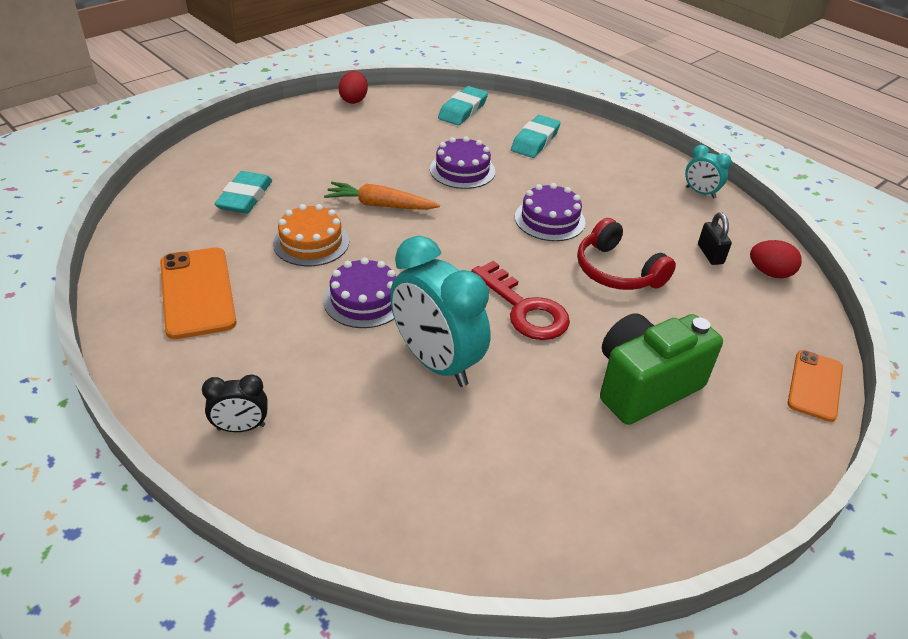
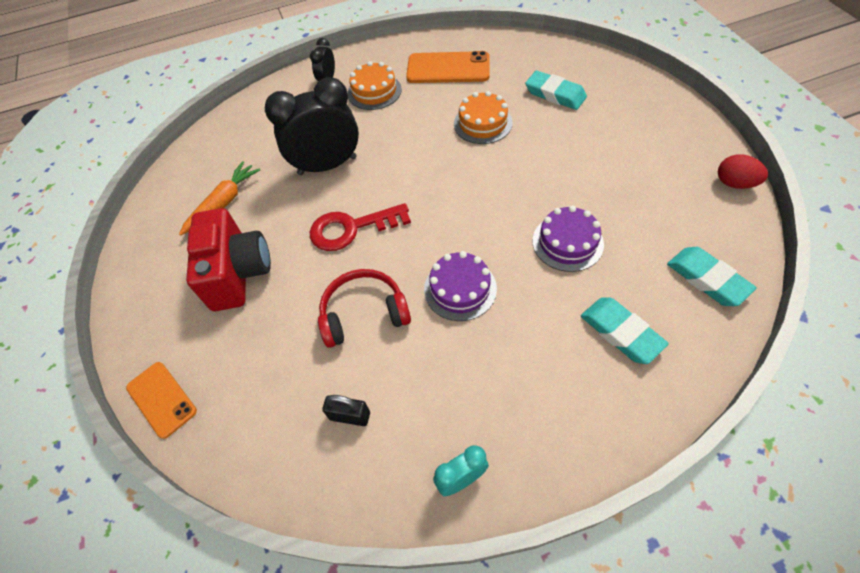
camera: 120 degrees right, 15 degrees up
orange carrot [324,182,440,210] -> orange carrot moved to [179,161,260,236]
purple cake [324,257,396,328] -> none
turquoise clock [390,236,491,387] -> black clock [265,77,359,175]
green camera [600,313,723,425] -> red camera [186,208,271,311]
red egg [750,240,802,278] -> none
none -> orange cake [347,61,402,110]

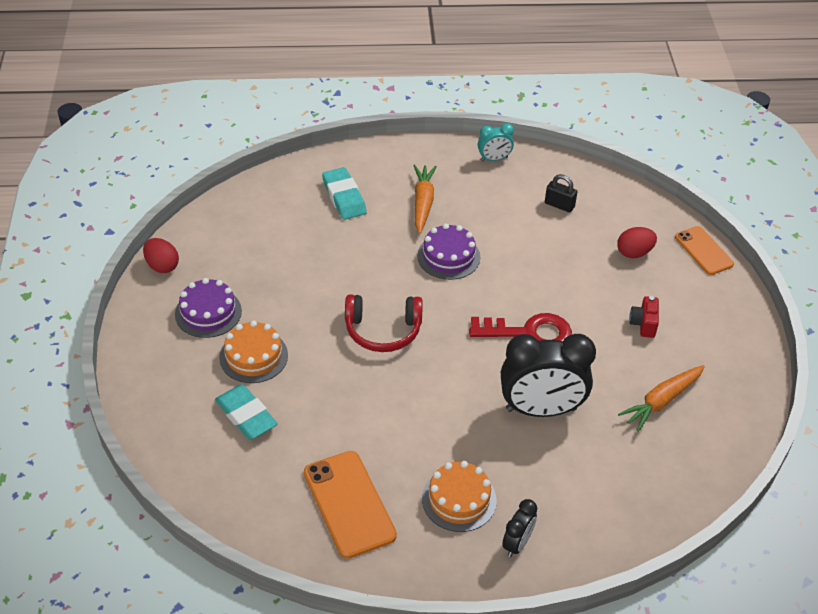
camera: 170 degrees left, 10 degrees down
red camera [186,208,271,311] -> red camera [629,296,659,338], size x0.45
red headphones [318,269,411,348] -> red headphones moved to [345,294,423,352]
orange phone [406,51,490,83] -> orange phone turned 45 degrees clockwise [304,451,397,559]
orange cake [454,91,513,144] -> orange cake moved to [219,320,288,383]
purple cake [532,205,604,272] -> purple cake moved to [175,278,242,338]
turquoise eraser [667,247,757,306] -> none
none -> orange carrot [413,165,437,234]
none -> red egg [617,227,657,258]

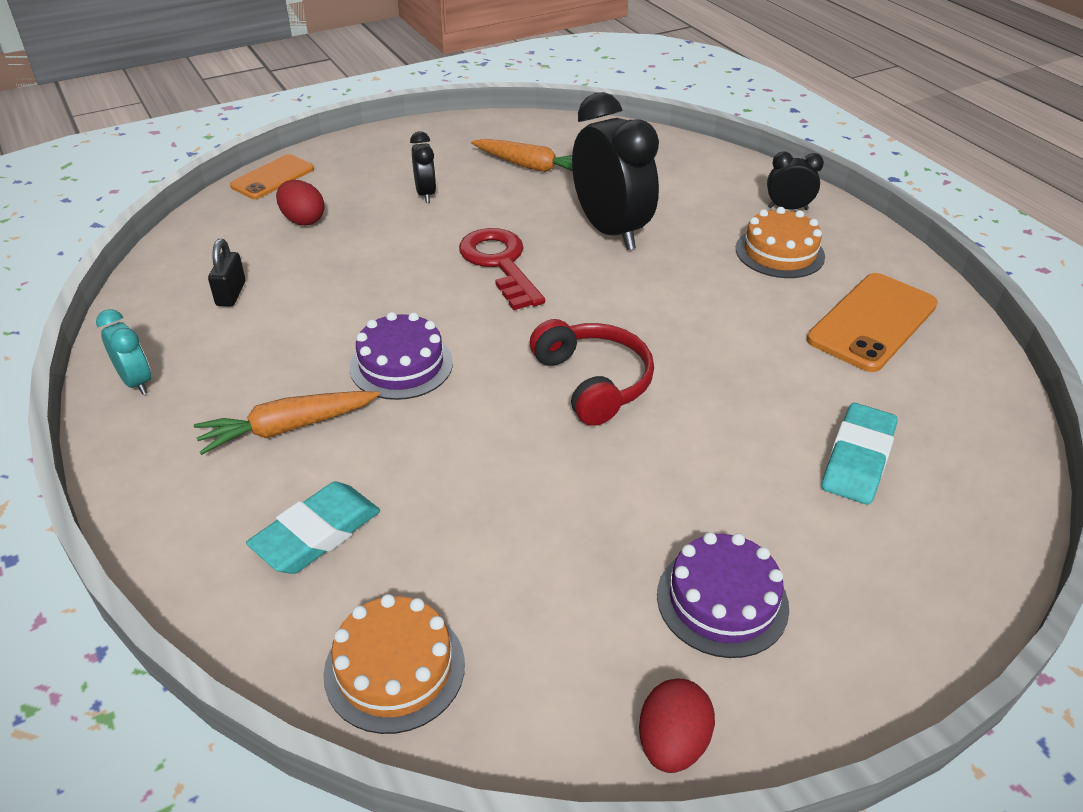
camera: 115 degrees left, 5 degrees down
orange cake [219,320,288,383] -> orange cake moved to [323,594,465,734]
red camera [629,296,659,338] -> black clock [410,131,436,203]

